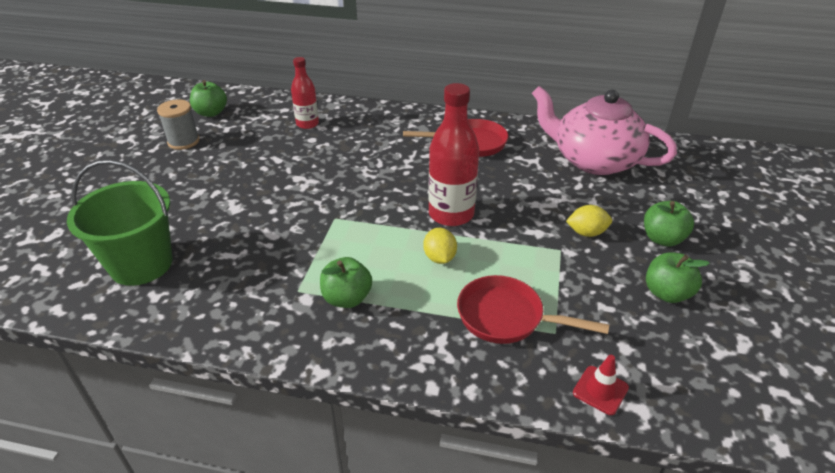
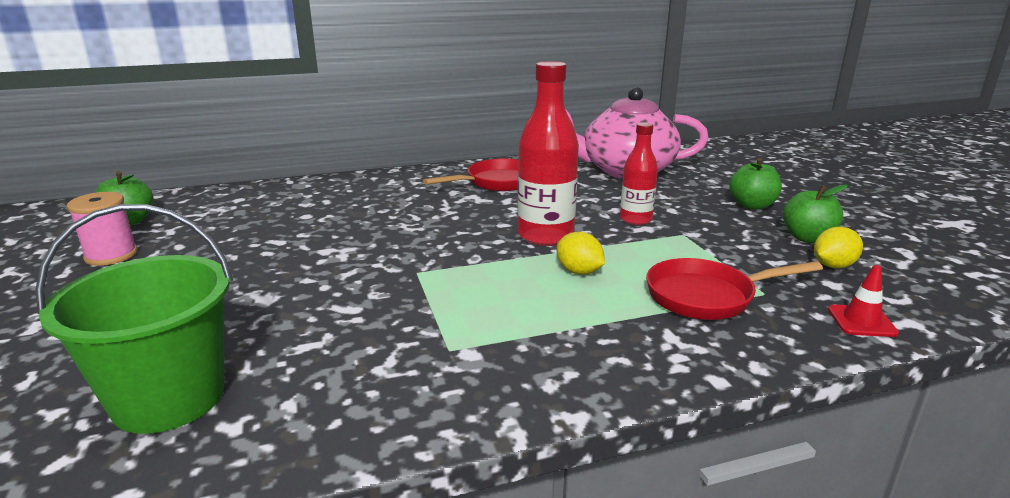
camera: 30 degrees left, 15 degrees down
grey spool [157,99,200,150] -> pink spool [67,192,138,266]
red bottle [291,57,319,129] -> red bottle moved to [620,122,658,225]
green apple [320,257,372,308] -> none
yellow lemon [566,205,612,237] -> yellow lemon moved to [814,227,863,268]

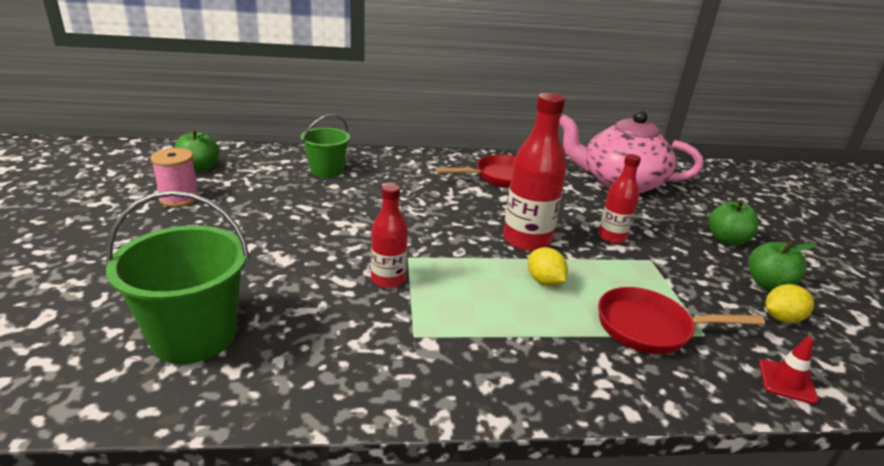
camera: 10 degrees right, 5 degrees up
none -> green bucket [301,114,350,178]
none -> red bottle [371,184,408,288]

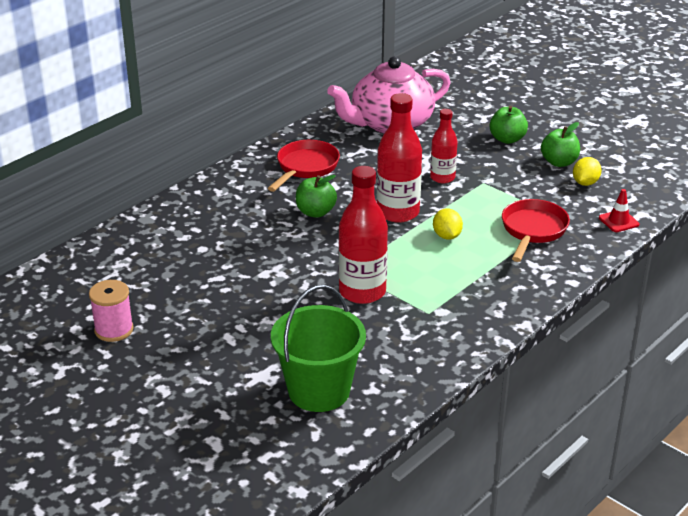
camera: 40 degrees left, 5 degrees up
green apple [174,129,219,172] -> green apple moved to [296,175,337,218]
green bucket [301,114,350,178] -> none
red bottle [371,184,408,288] -> red bottle [338,166,388,304], size x1.64
yellow lemon [528,247,568,286] -> yellow lemon turned 60 degrees clockwise [433,208,463,240]
red pan [598,287,765,354] -> red pan turned 150 degrees clockwise [502,199,570,262]

